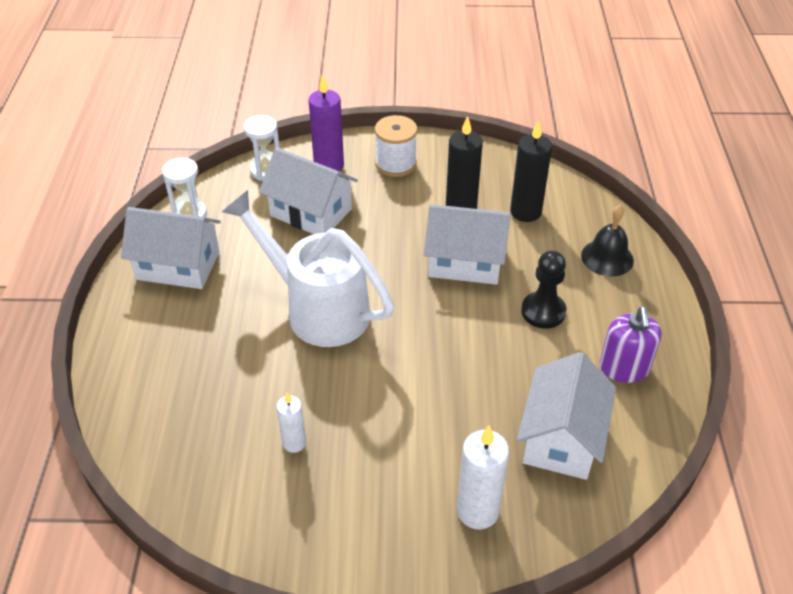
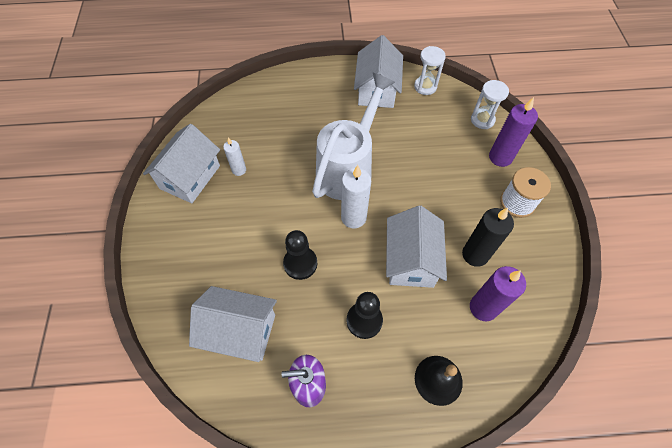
camera: 85 degrees right, 15 degrees up
white house [259,147,358,234] -> white house moved to [143,124,220,203]
white candle [457,426,509,529] -> white candle moved to [341,165,371,229]
black candle [510,120,552,222] -> purple candle [470,266,526,322]
none -> black pawn [283,230,317,280]

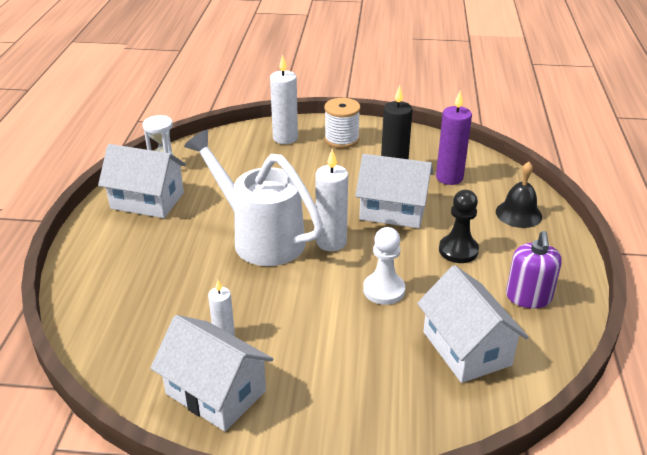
camera: 80 degrees left, 25 degrees down
white house [189,286,277,362] -> white house turned 45 degrees counterclockwise [417,265,529,383]
black pawn [283,230,317,280] -> white pawn [363,227,405,305]
white hourglass [471,80,509,129] -> none
purple candle [489,97,538,167] -> white candle [270,54,298,144]

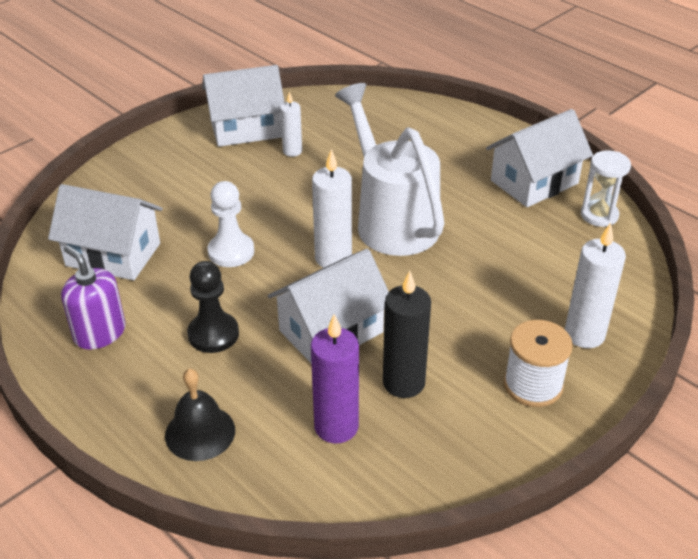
camera: 130 degrees right, 5 degrees up
white watering can [184,130,323,266] -> white watering can turned 105 degrees counterclockwise [335,83,444,256]

